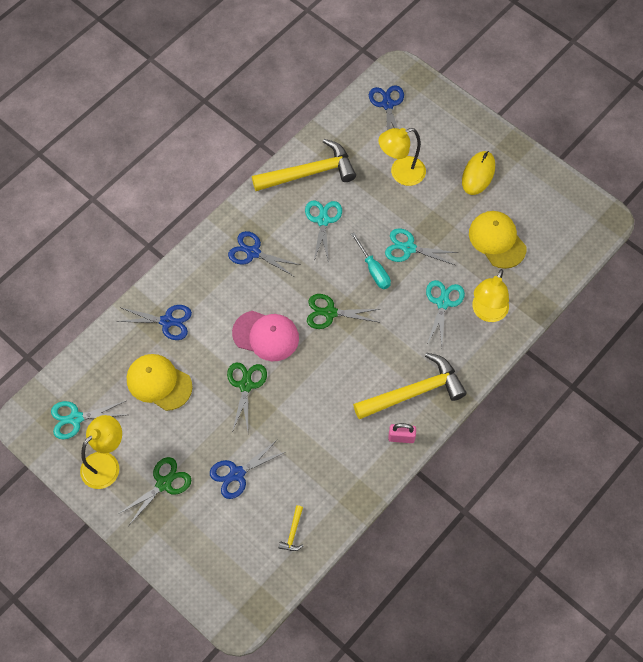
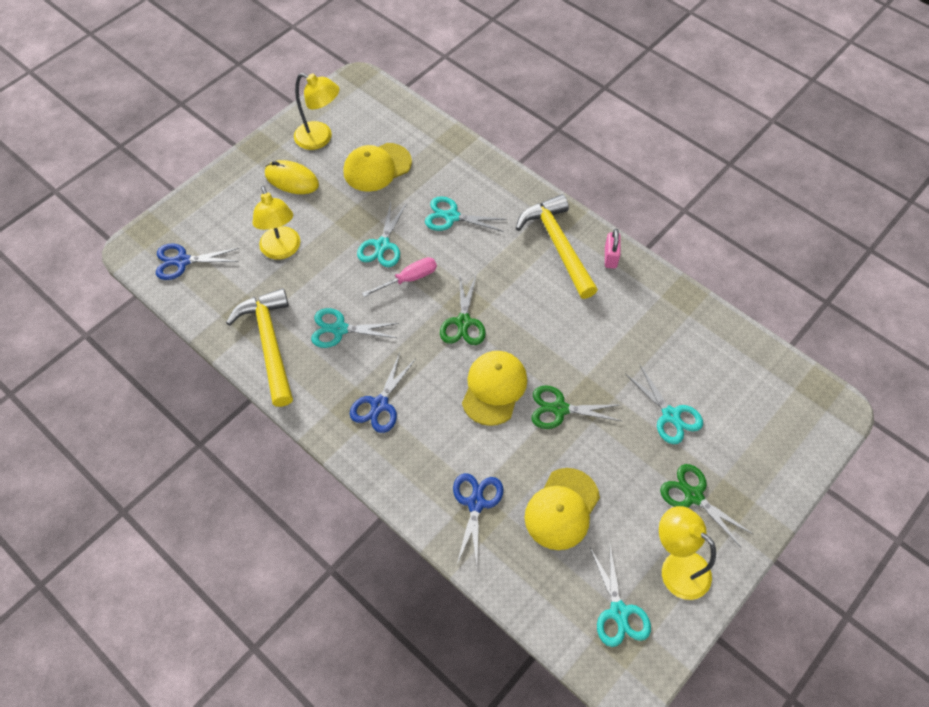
camera: 90 degrees left, 5 degrees down
blue scissors [210,439,285,499] -> turquoise scissors [625,364,703,444]
pink cap [232,311,299,361] -> yellow cap [462,351,527,426]
yellow hammer [279,505,303,551] -> none
turquoise screwdriver [351,232,391,289] -> pink screwdriver [362,257,437,297]
yellow lamp [472,269,509,322] -> yellow lamp moved to [294,73,339,150]

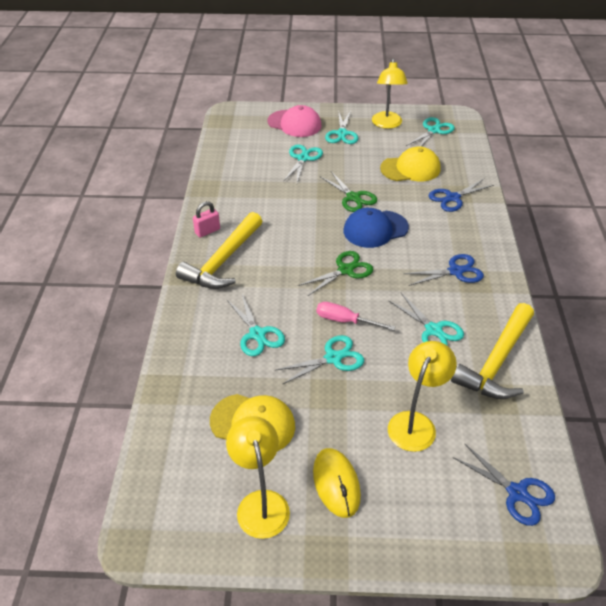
camera: 130 degrees left, 15 degrees down
yellow cap [462,351,527,426] -> blue cap [343,208,409,248]
green scissors [660,464,753,548] -> turquoise scissors [325,110,358,144]
none -> pink cap [267,105,322,137]

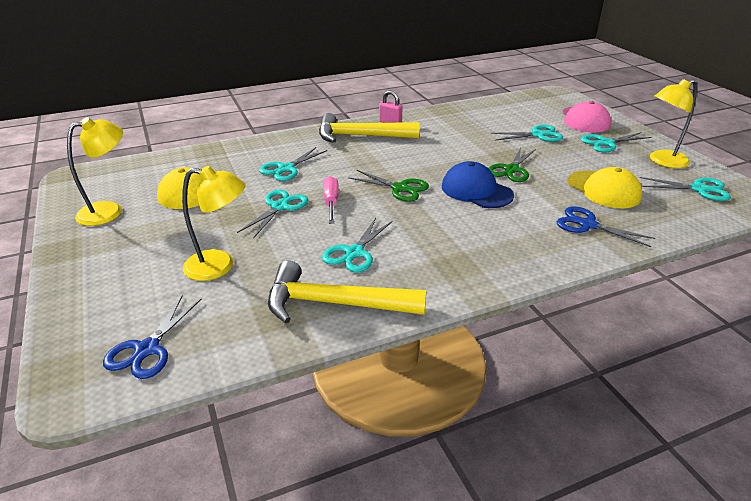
camera: 65 degrees right, 10 degrees down
turquoise scissors [276,335,364,385] -> turquoise scissors turned 105 degrees counterclockwise [237,190,308,239]
yellow mouse [313,448,361,518] -> none
blue scissors [403,254,484,286] -> none

